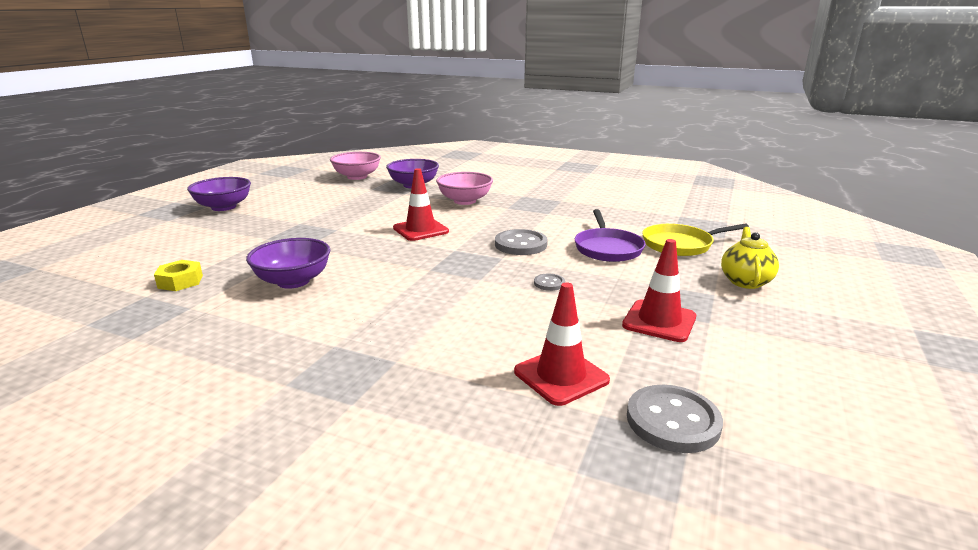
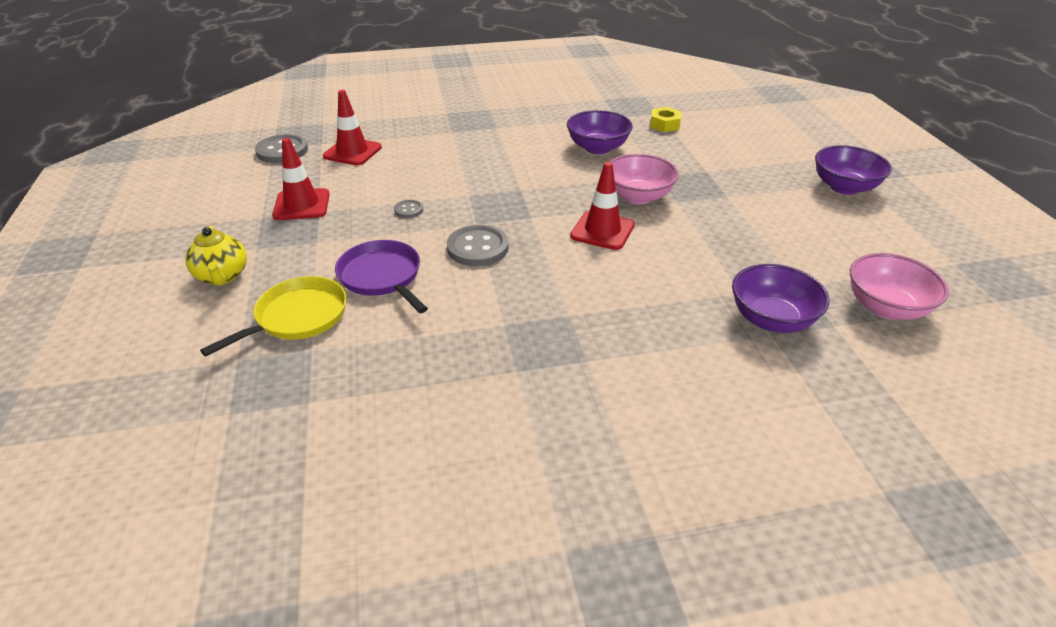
camera: 145 degrees right, 15 degrees up
pink bowl [436,172,493,205] -> pink bowl moved to [609,154,679,204]

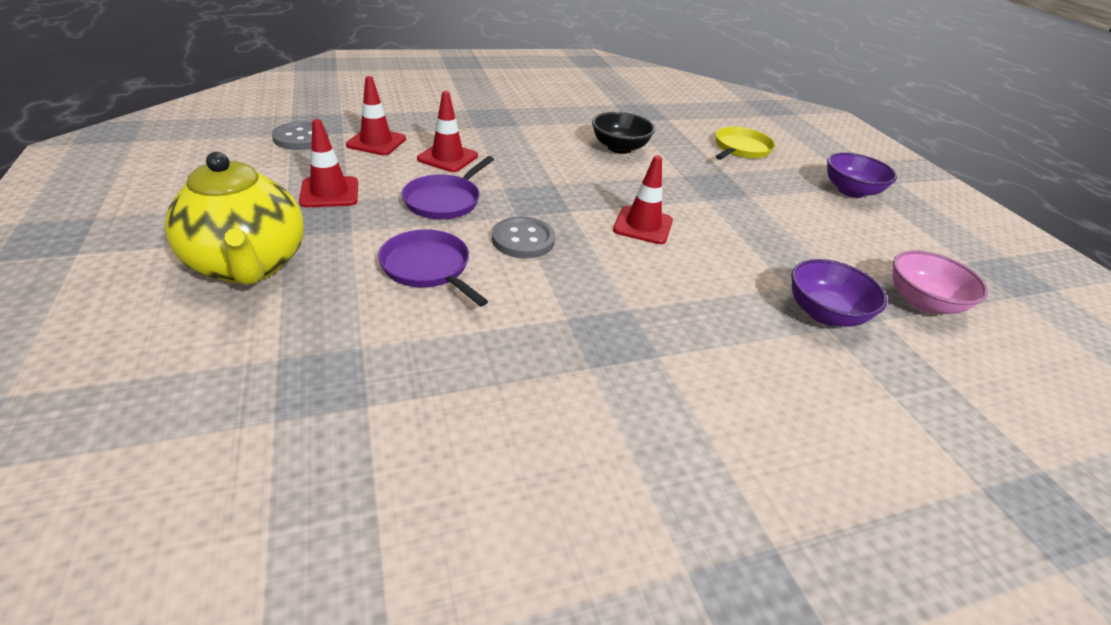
camera: 10 degrees left, 0 degrees up
yellow teapot [185,226,247,286] -> yellow teapot [165,152,304,285], size x1.91
yellow pan [200,276,347,357] -> yellow pan moved to [716,127,775,160]
grey button [394,200,423,218] -> purple pan [402,156,494,219]
purple bowl [567,110,633,154] -> black bowl [592,112,655,154]
pink bowl [609,154,679,204] -> none
yellow nut [650,107,681,132] -> none
none -> red traffic cone [417,91,478,172]

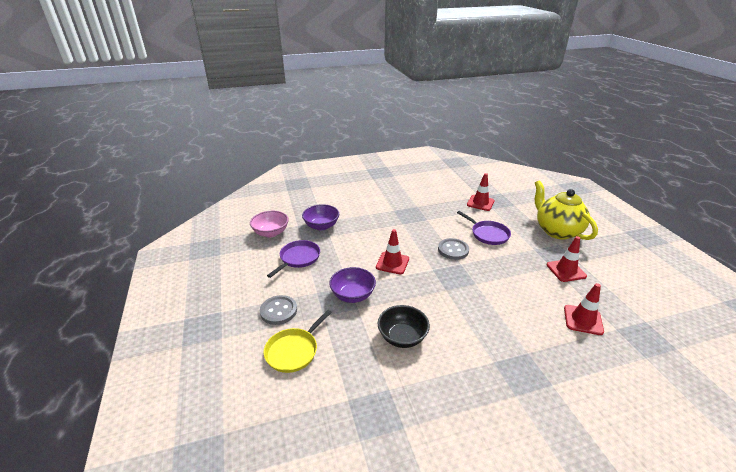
camera: 175 degrees left, 5 degrees down
grey button [272,122,329,150] -> grey button moved to [260,295,297,325]
purple pan [402,156,494,219] -> purple pan moved to [267,240,320,278]
red traffic cone [417,91,478,172] -> red traffic cone moved to [467,173,495,211]
purple bowl [827,152,897,198] -> purple bowl moved to [329,267,376,303]

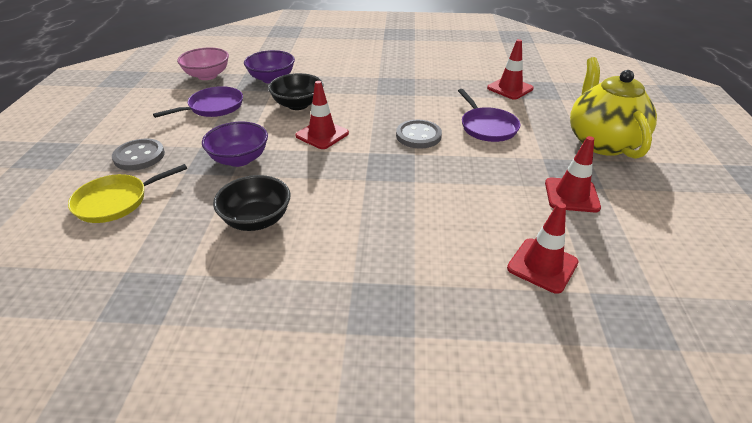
camera: 20 degrees right, 5 degrees up
none -> black bowl [268,73,323,110]

